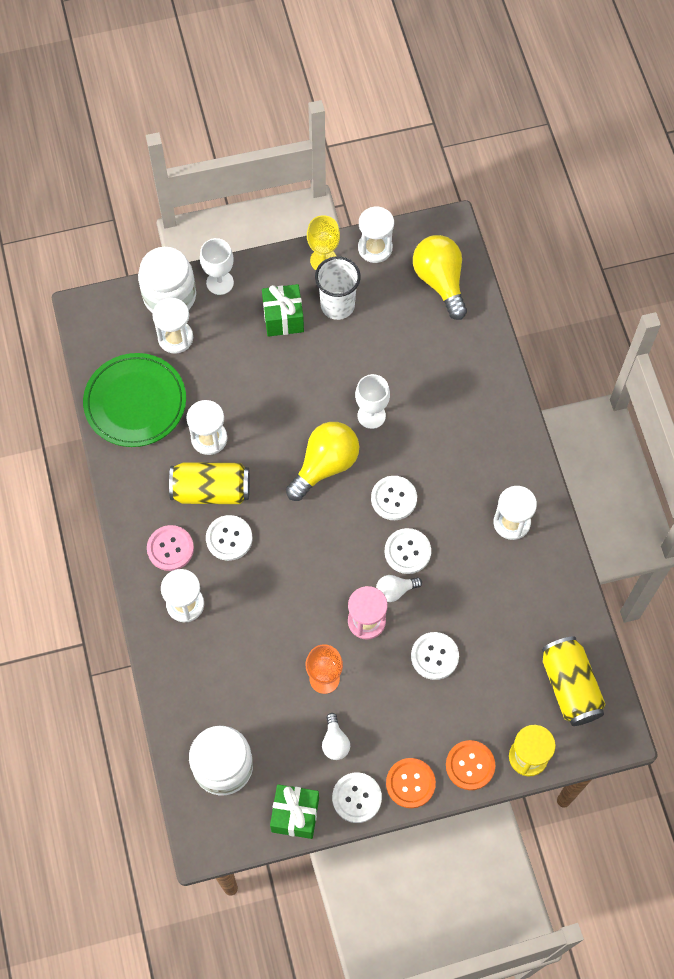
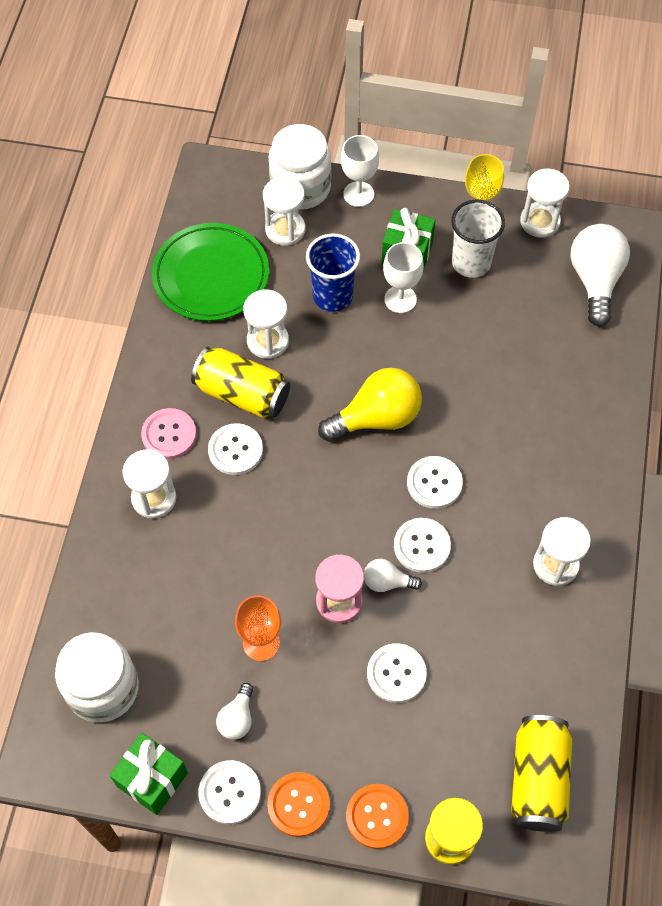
camera: 25 degrees right, 5 degrees down
white goblet [355,374,390,429] -> white goblet moved to [383,242,424,313]
yellow light bulb [413,235,467,320] -> white light bulb [570,224,630,327]
none -> blue cup [306,233,360,312]

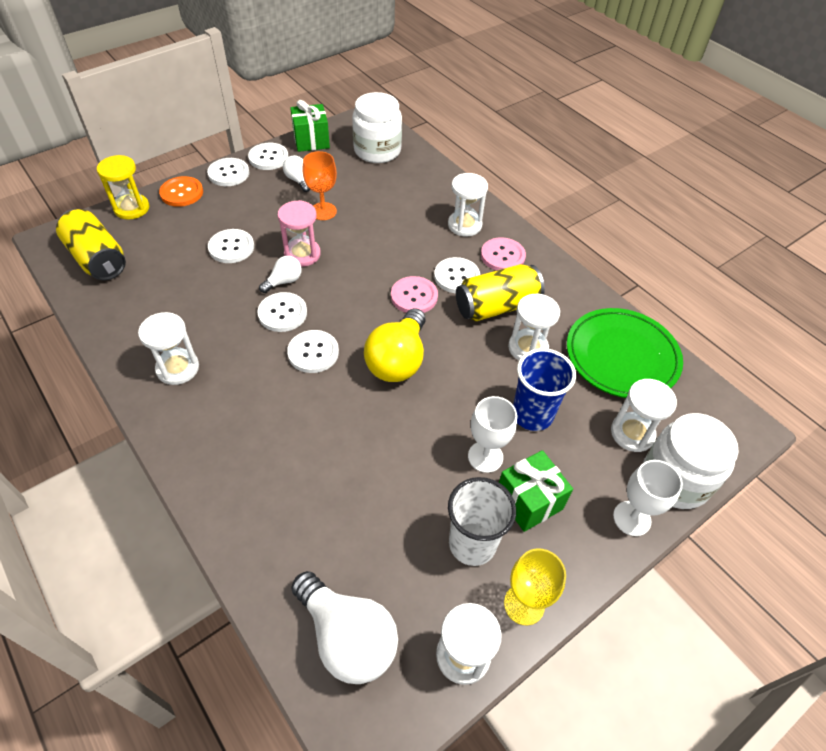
camera: 130 degrees right, 10 degrees down
orange button [267,772,330,837] -> white button [207,158,249,186]
none -> pink button [391,276,438,313]

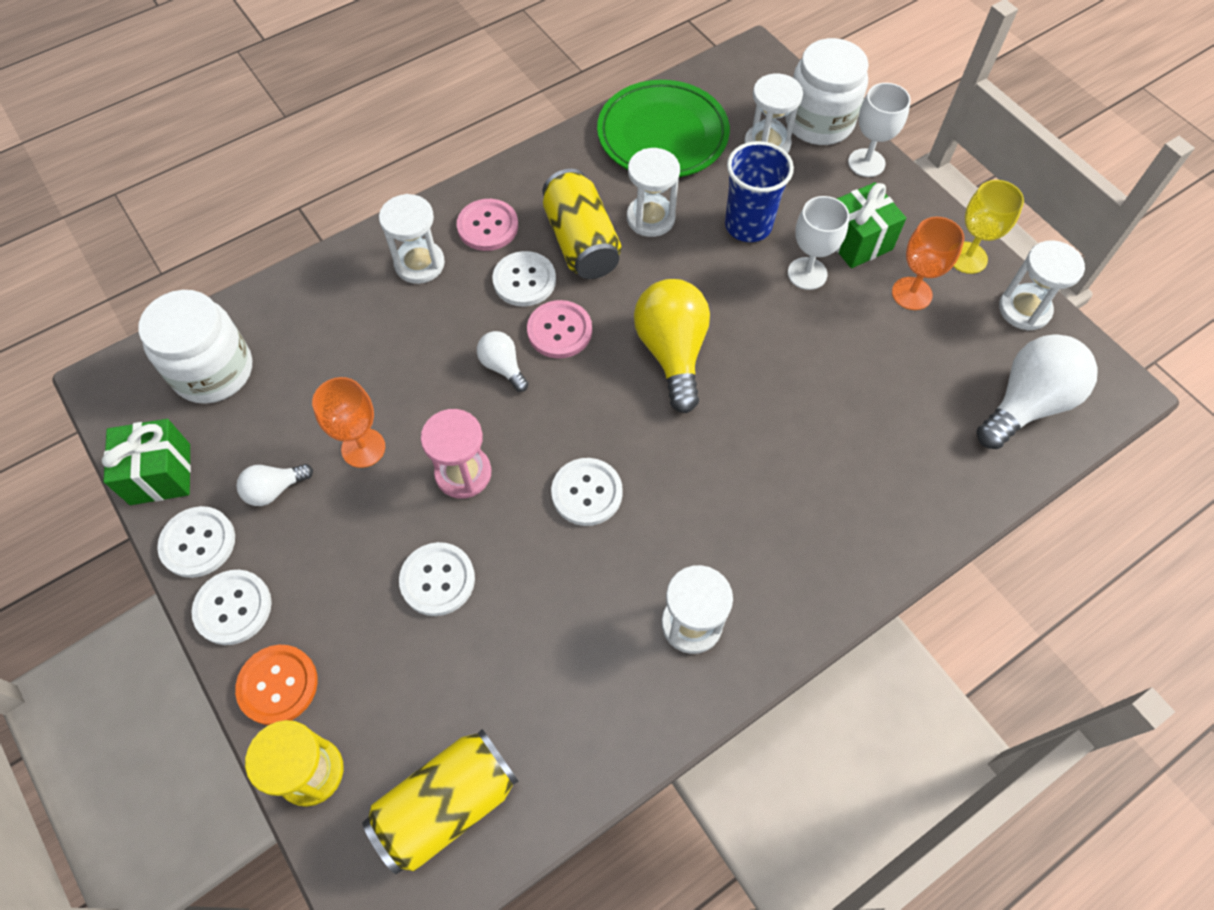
camera: 85 degrees left, 10 degrees up
white light bulb [259,256,302,293] -> white light bulb moved to [477,331,528,392]
white button [287,330,339,373] -> none
yellow light bulb [364,308,426,382] -> yellow light bulb turned 120 degrees counterclockwise [634,279,710,413]
white cup [448,477,516,566] -> orange goblet [892,217,964,310]

